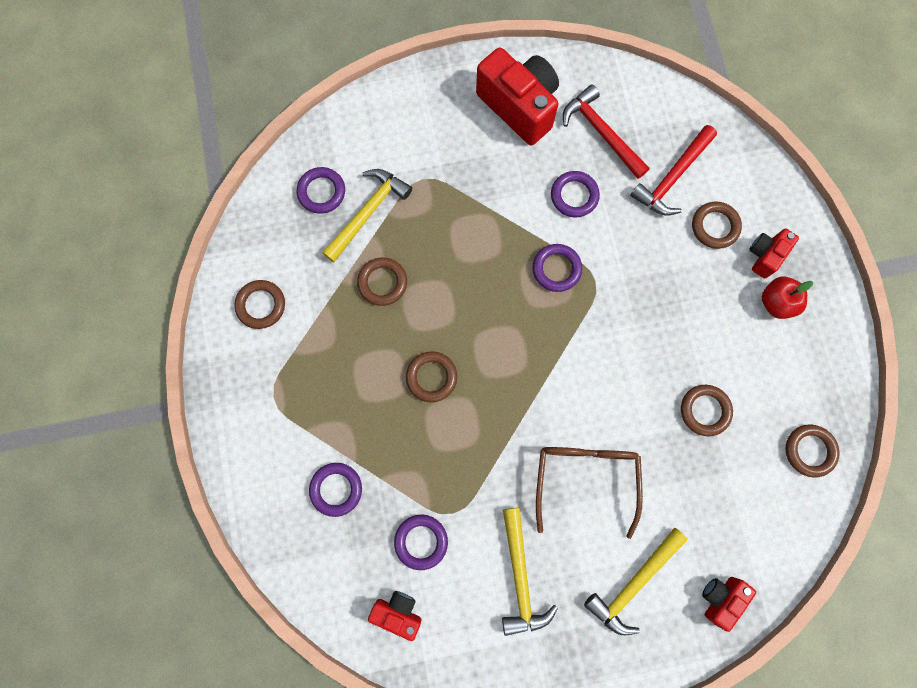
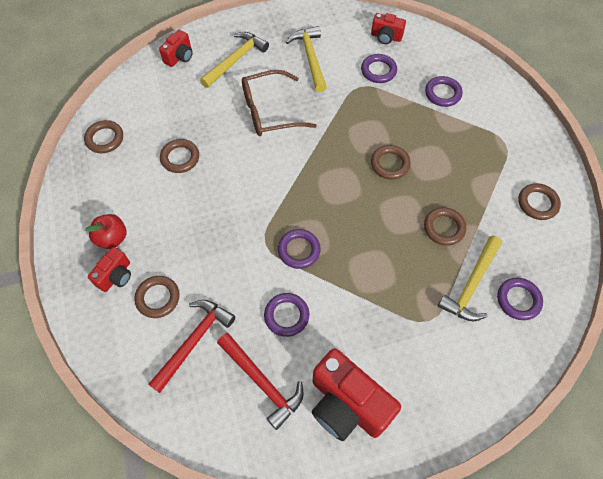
camera: 175 degrees right, 15 degrees down
brown glasses [536,447,643,539] -> brown glasses turned 75 degrees clockwise [242,70,317,136]

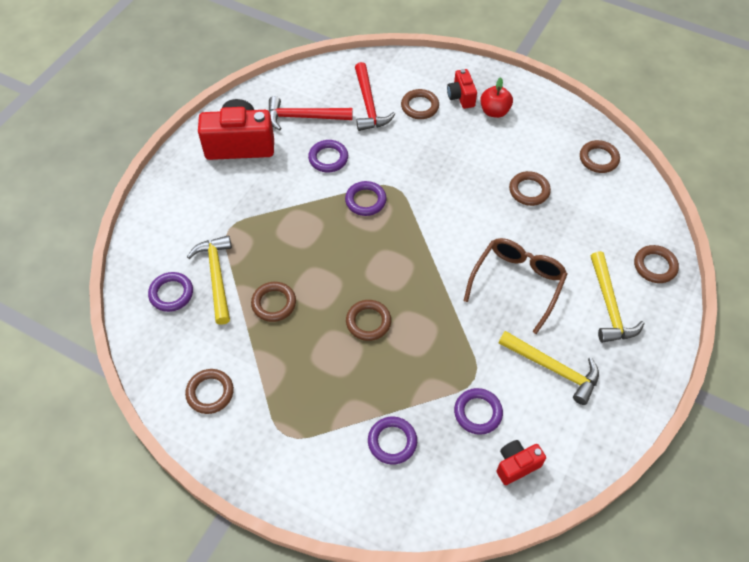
camera: 135 degrees right, 5 degrees down
red camera [159,30,193,67] -> brown ring [634,245,679,283]

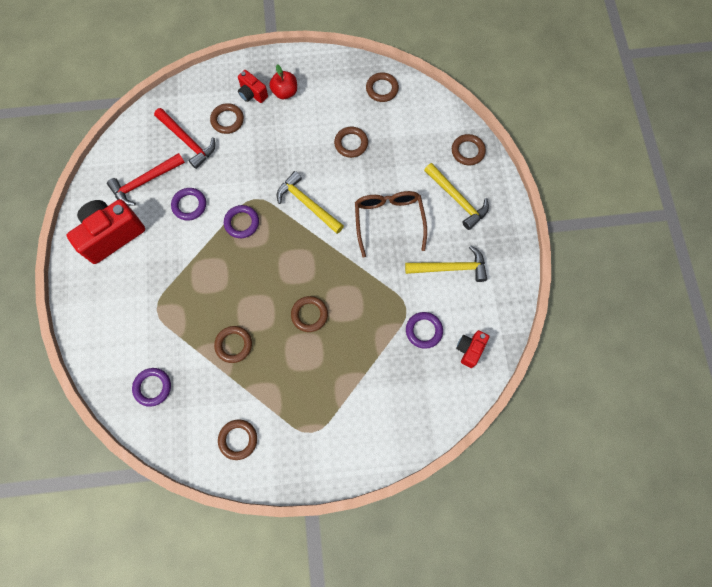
camera: 35 degrees left, 15 degrees up
yellow hammer [187,235,232,325] -> yellow hammer moved to [277,171,344,234]
purple ring [368,417,417,465] -> none

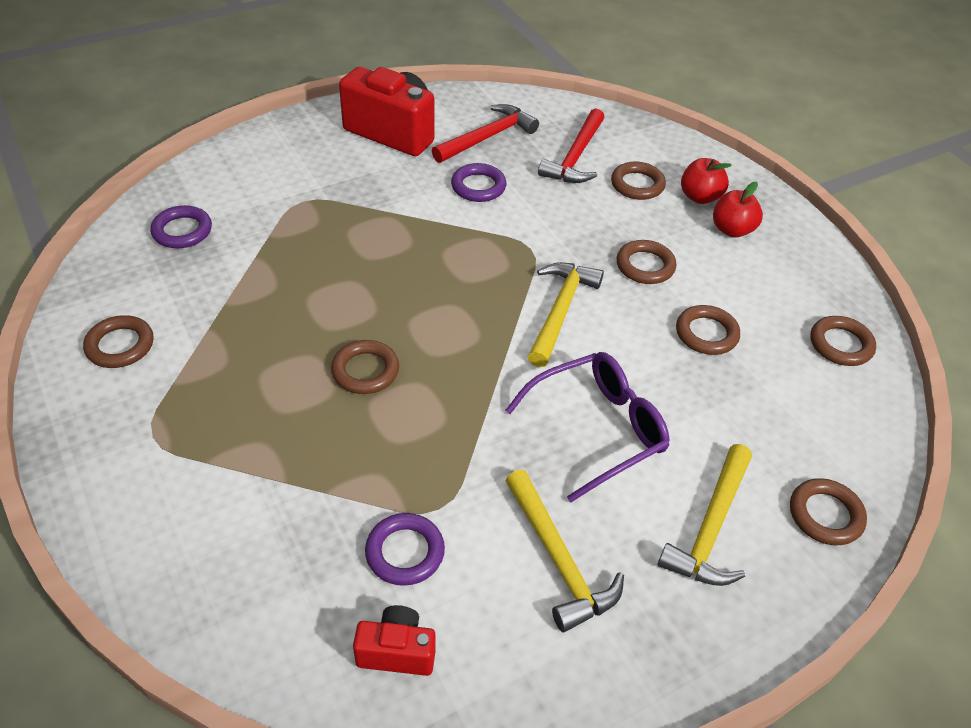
camera: 65 degrees right, 25 degrees down
red hammer [107,153,185,206] -> red hammer turned 105 degrees clockwise [432,104,539,163]
brown ring [214,326,252,363] -> brown ring moved to [617,240,676,284]
purple ring [224,205,259,238] -> none
red camera [238,70,268,103] -> red apple [681,158,732,204]
brown glasses [355,191,427,258] -> purple glasses [505,352,669,502]

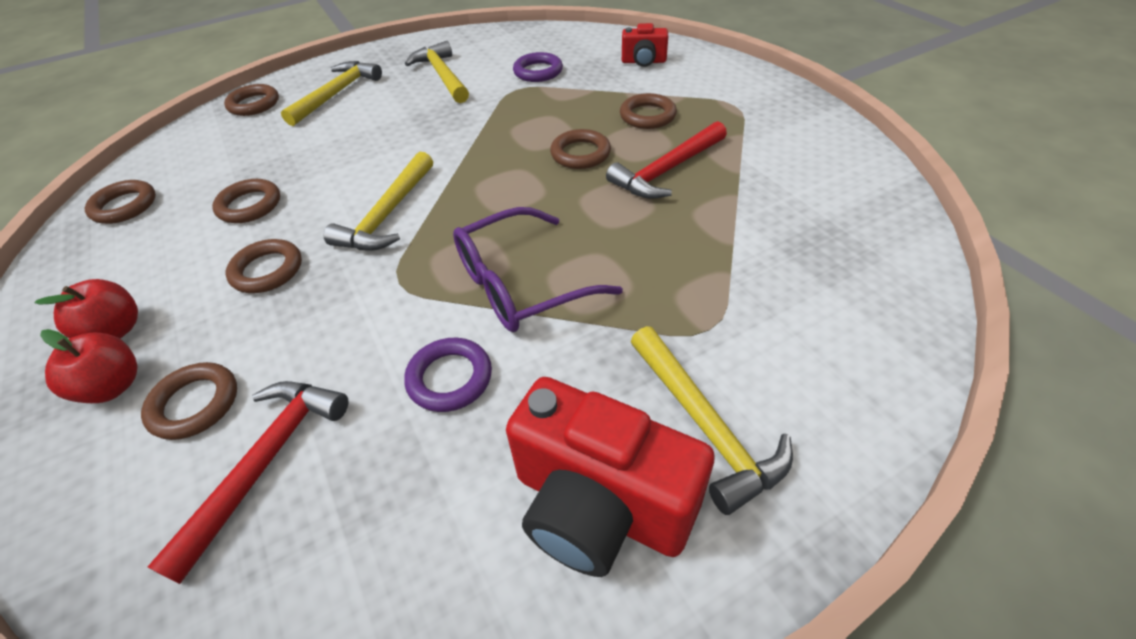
camera: 175 degrees left, 0 degrees up
brown ring [83,315,153,368] -> brown ring moved to [620,93,677,129]
purple ring [150,205,212,248] -> none
red camera [353,605,436,676] -> red camera moved to [622,23,668,67]
red hammer [432,104,539,163] -> red hammer moved to [606,121,727,199]
purple glasses [505,352,669,502] -> purple glasses moved to [453,207,623,332]
none -> yellow hammer [631,326,793,515]

